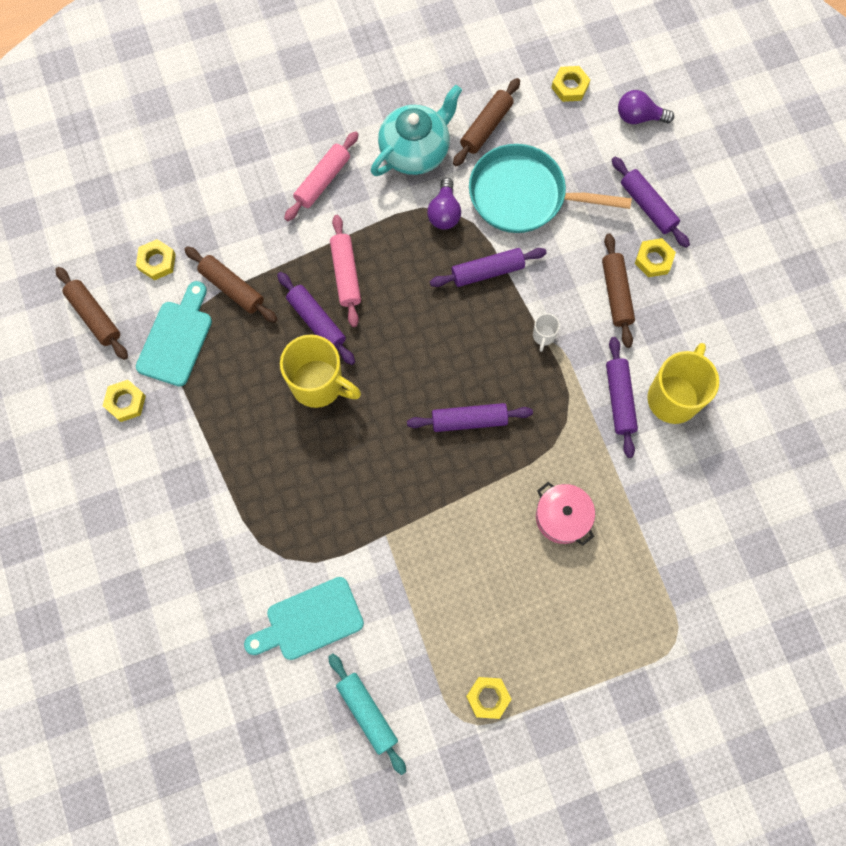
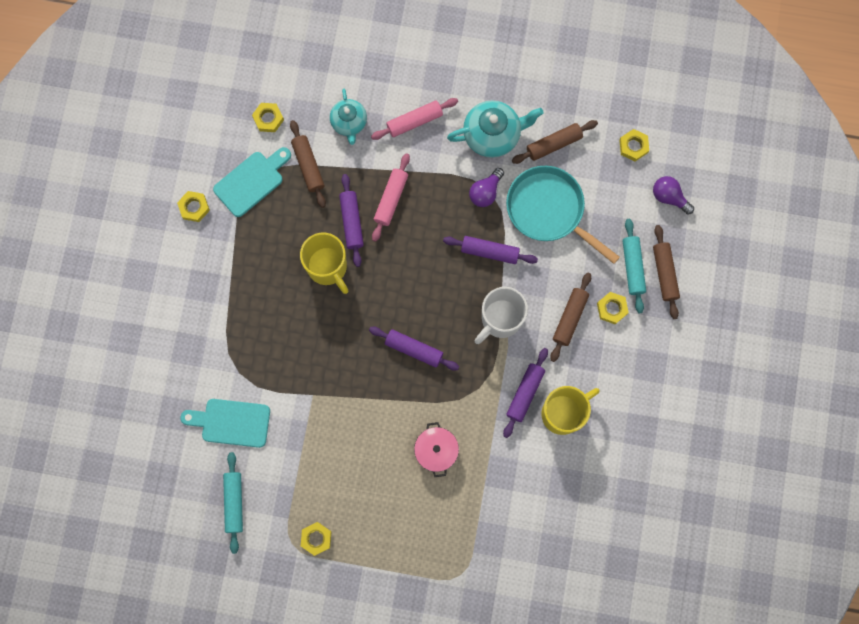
camera: 30 degrees right, 5 degrees up
brown rolling pin [55,267,128,360] -> brown rolling pin moved to [653,225,680,319]
white mug [533,313,560,352] -> white mug [475,287,528,344], size x2.26
purple rolling pin [612,157,690,248] -> turquoise rolling pin [623,219,646,313]
none -> turquoise teapot [330,89,367,145]

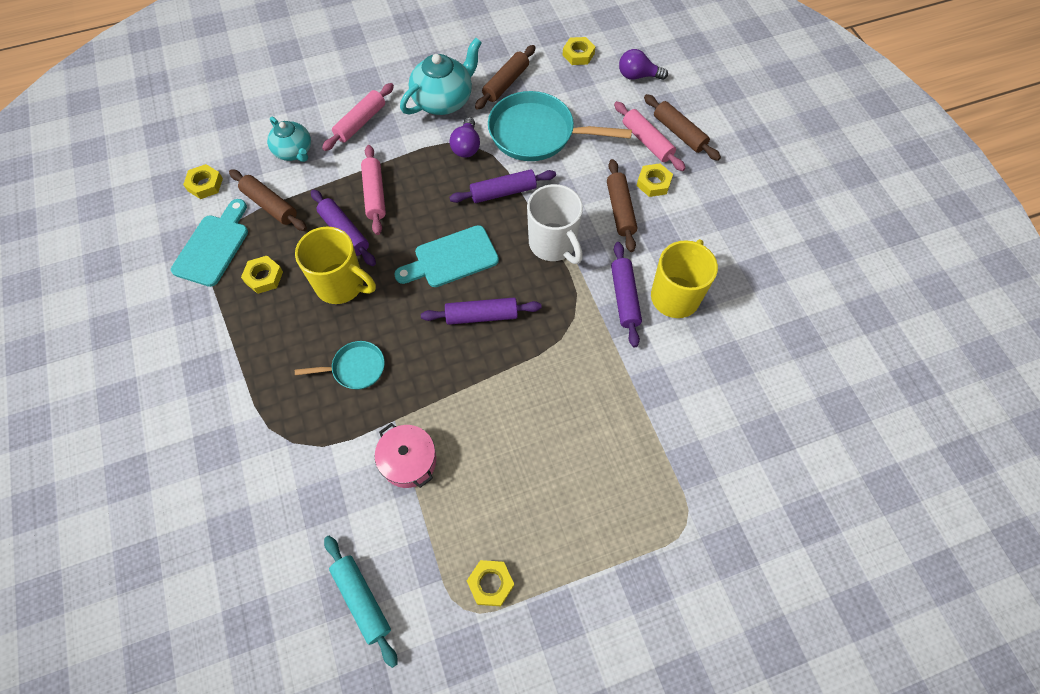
camera: 30 degrees left, 15 degrees down
yellow nut [177,191,210,222] -> yellow nut moved to [241,256,283,294]
turquoise cutting board [180,399,270,448] -> turquoise cutting board moved to [394,225,499,287]
pink pot [414,422,459,477] -> pink pot moved to [375,423,436,488]
white mug [475,287,528,344] -> white mug turned 45 degrees counterclockwise [527,184,583,264]
turquoise rolling pin [623,219,646,313] -> pink rolling pin [614,101,686,171]
none -> turquoise pan [295,341,385,390]

